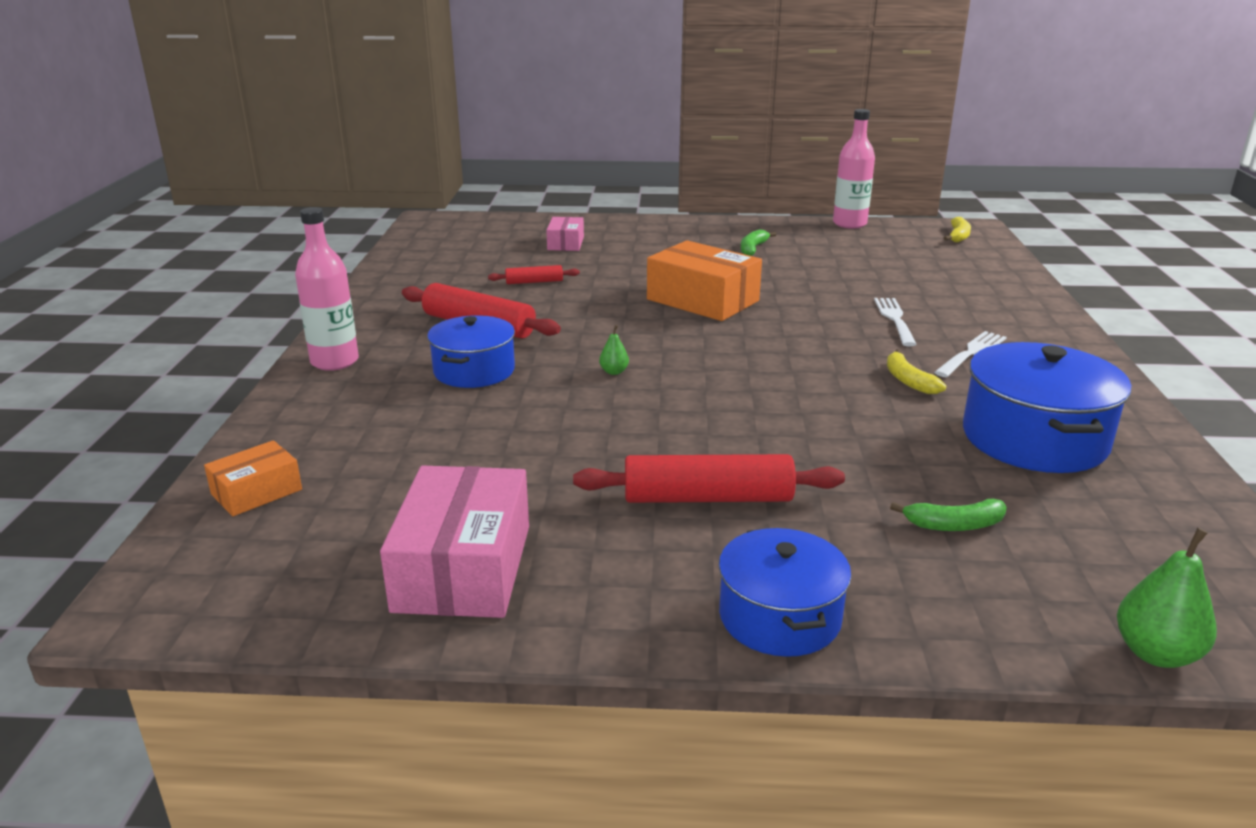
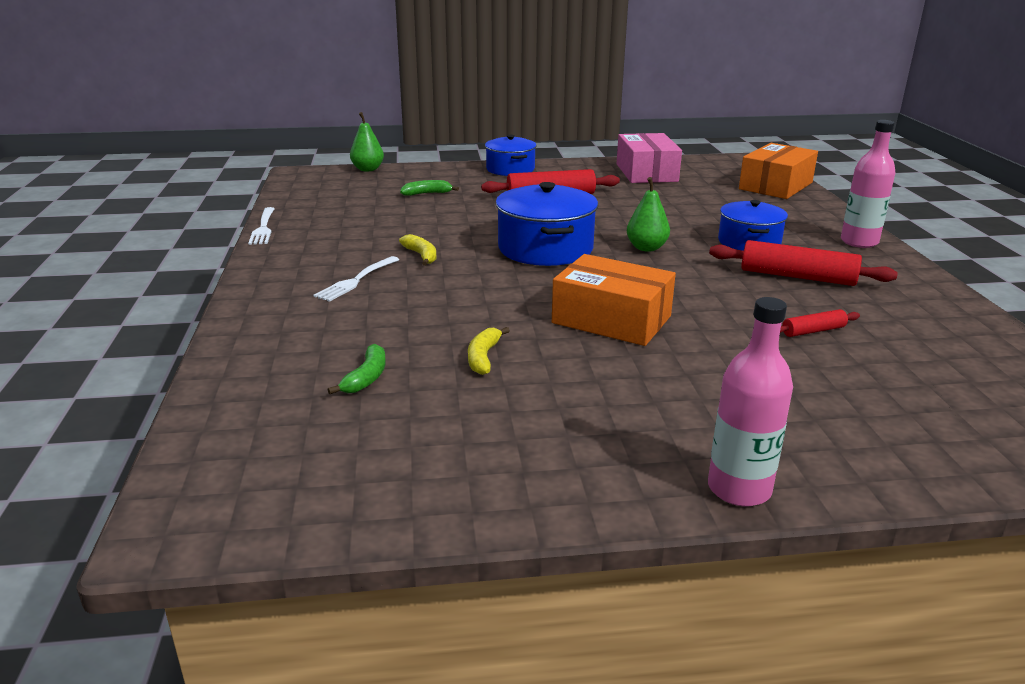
camera: 170 degrees right, 0 degrees up
orange box [204,440,302,516] -> orange box [739,143,818,199], size x1.84
pink box [546,217,584,251] -> none
green pear [599,325,629,375] -> green pear [627,177,670,252], size x1.87
green banana [741,229,776,256] -> green banana moved to [328,344,386,394]
pink bottle [833,109,875,229] -> pink bottle moved to [708,297,793,506]
white fork [874,298,917,346] -> white fork moved to [248,207,275,245]
yellow banana [944,217,971,243] -> yellow banana moved to [468,327,510,375]
blue pot [963,342,1132,473] -> blue pot moved to [495,182,598,266]

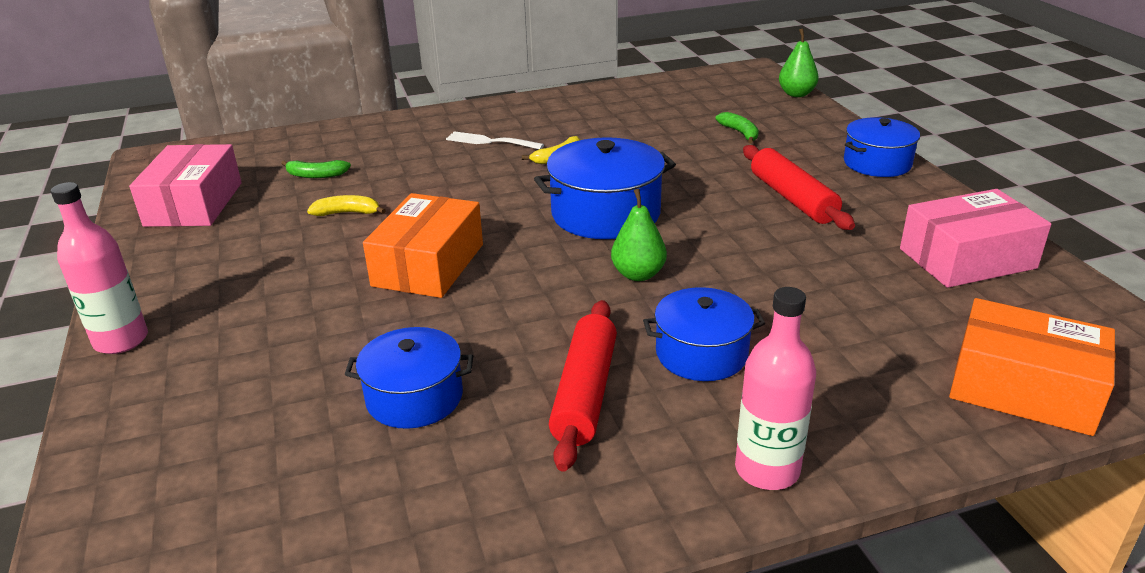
camera: 80 degrees right, 5 degrees up
white fork [248,207,275,245] -> none
red rolling pin [780,309,860,337] -> blue pot [345,327,473,429]
none -> pink box [129,144,242,227]

